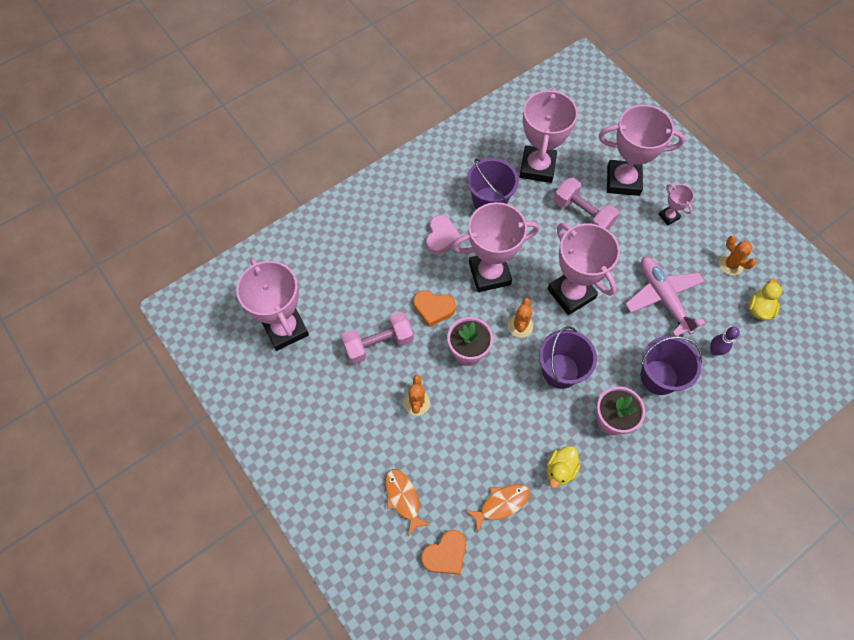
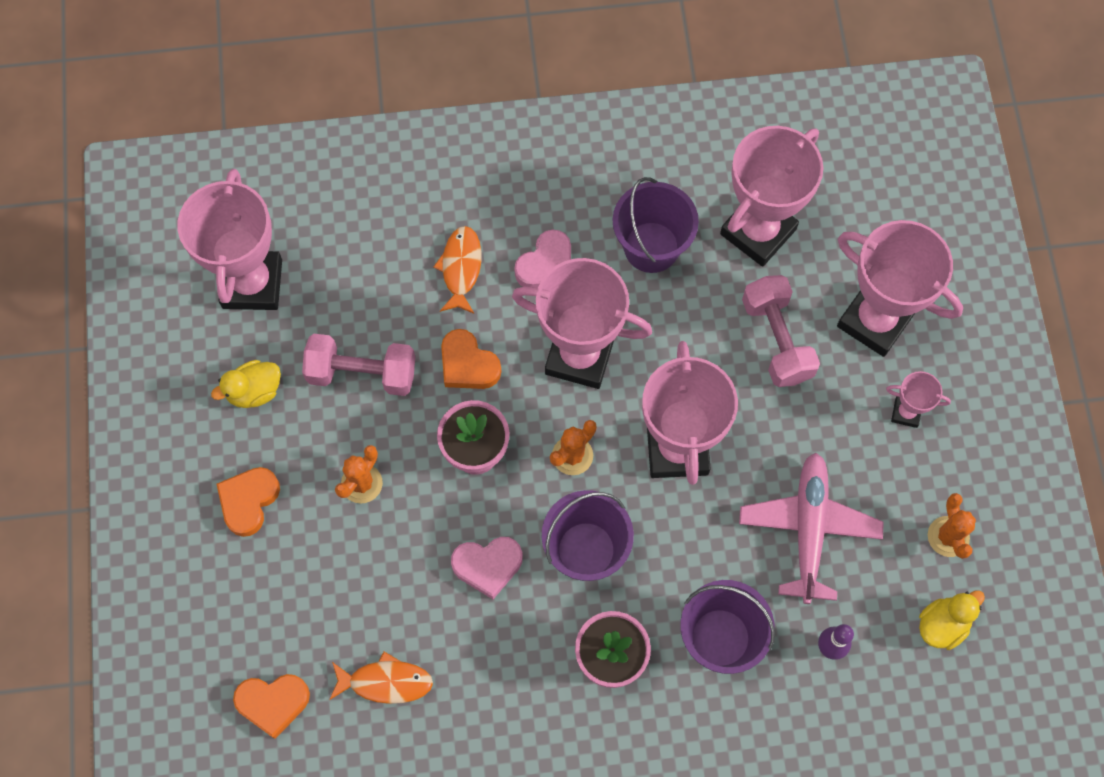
camera: 30 degrees right, 5 degrees up
orange fish [385,469,430,536] -> orange fish moved to [433,226,481,314]
yellow duck [547,446,580,488] -> yellow duck moved to [211,360,281,408]
pink trophy [658,184,694,225] -> pink trophy turned 75 degrees counterclockwise [886,371,951,428]
none -> orange heart [217,467,280,537]
none -> pink heart [451,537,523,599]

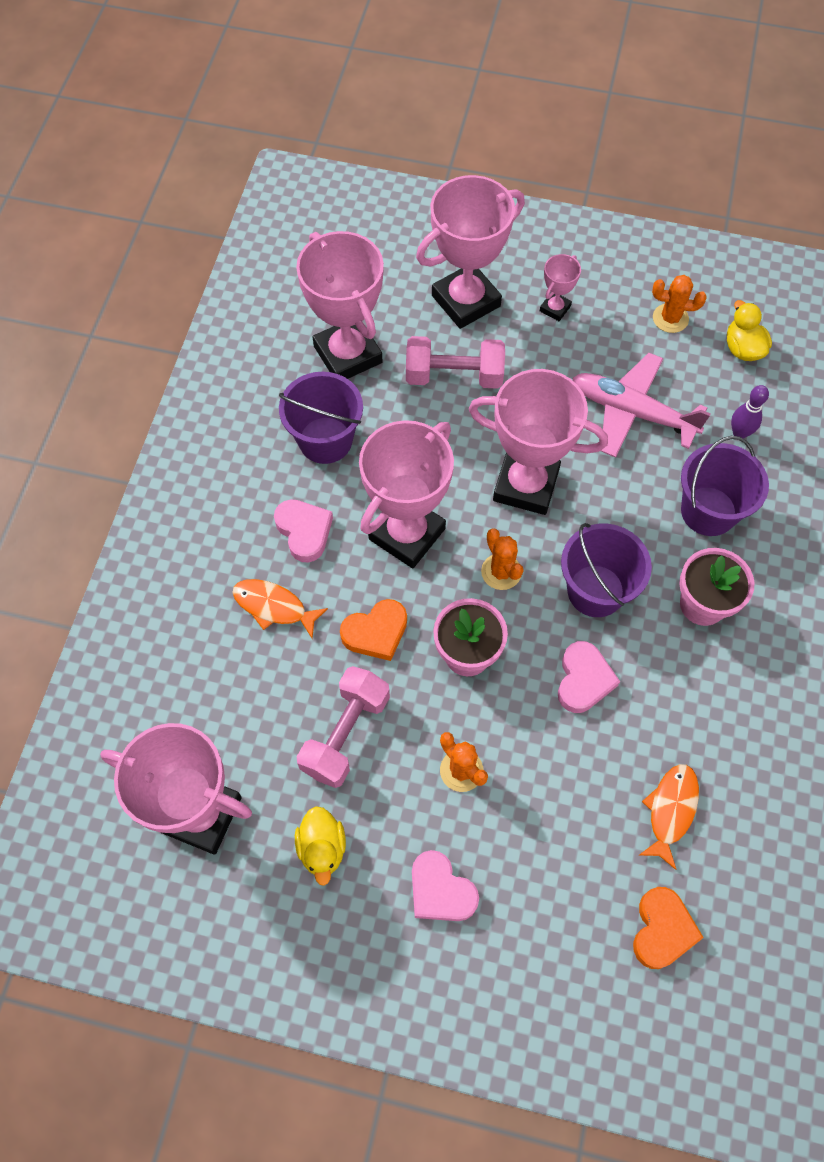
camera: 70 degrees left, 5 degrees down
orange heart [217,467,280,537] -> pink heart [412,850,479,921]

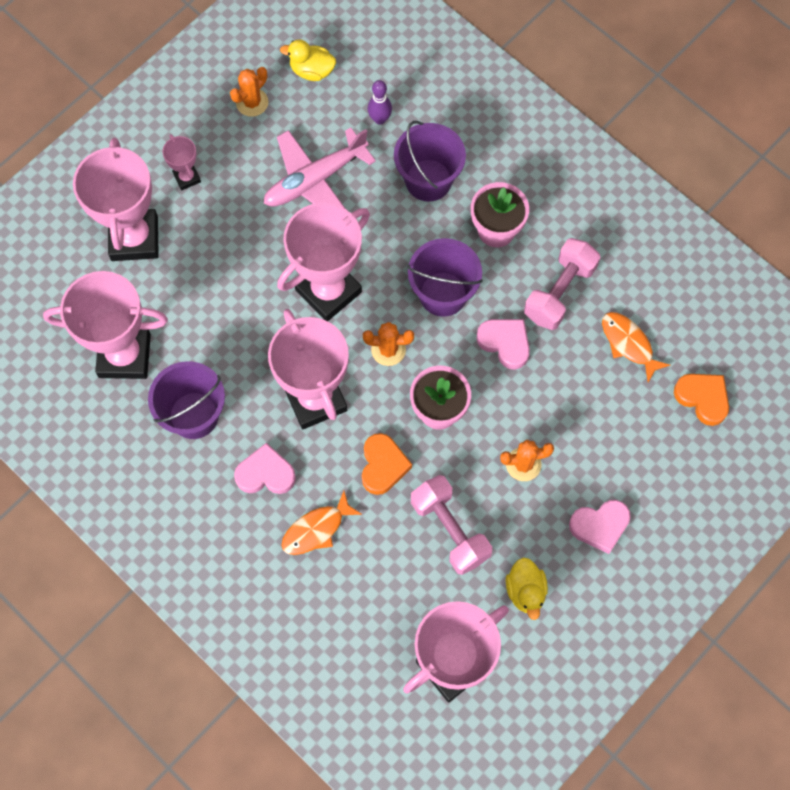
camera: 60 degrees left, 5 degrees up
yellow duck [295,806,346,886] -> yellow duck turned 60 degrees clockwise [506,557,548,620]
pink dumbbell [406,336,505,389] -> pink dumbbell moved to [524,238,600,330]

